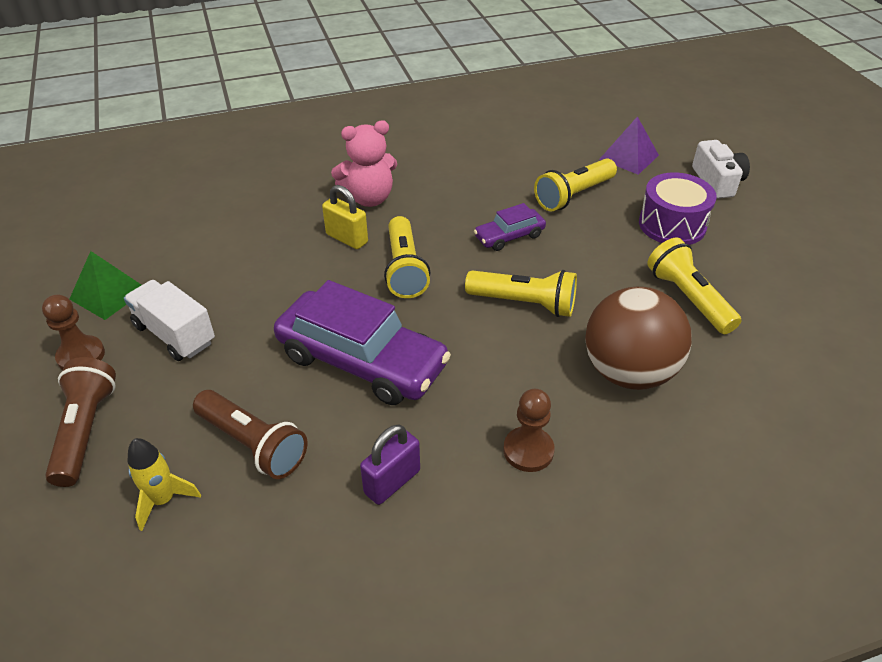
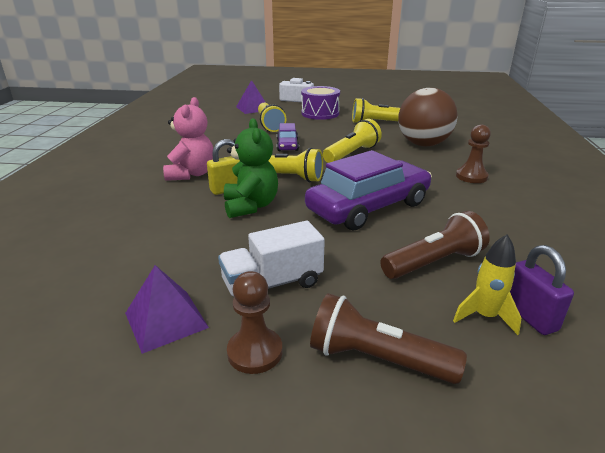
camera: 65 degrees left, 15 degrees down
green pyramid [69,251,141,320] -> purple pyramid [125,265,209,354]
purple padlock [360,425,420,505] -> purple padlock moved to [510,245,574,335]
none -> green teddy bear [224,118,278,218]

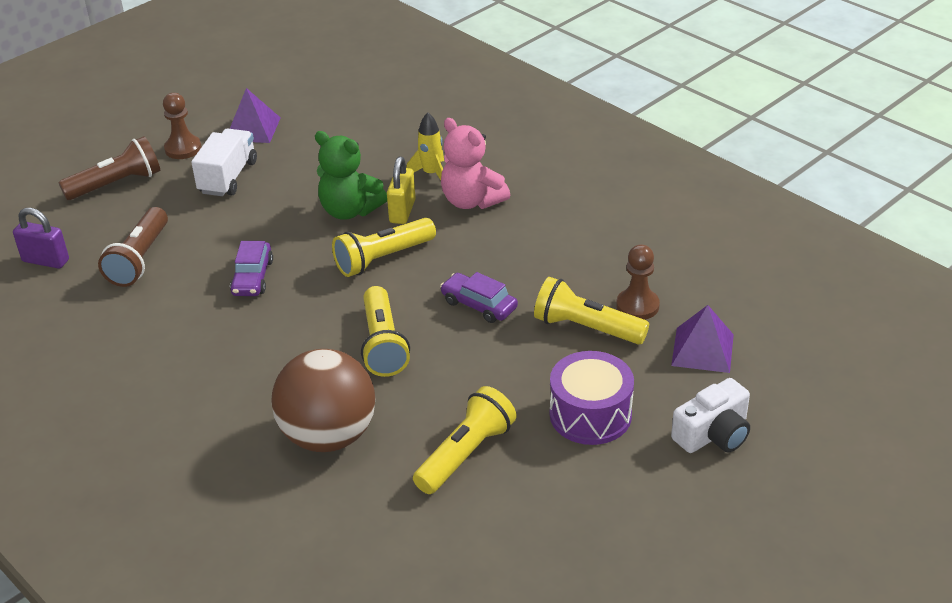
camera: 130 degrees right, 10 degrees up
purple car [305,150,432,230] -> purple car [230,241,273,296], size x0.49
yellow rocket [453,234,521,335] -> yellow rocket moved to [406,112,444,180]
brown pawn [456,124,491,183] -> brown pawn moved to [616,244,660,320]

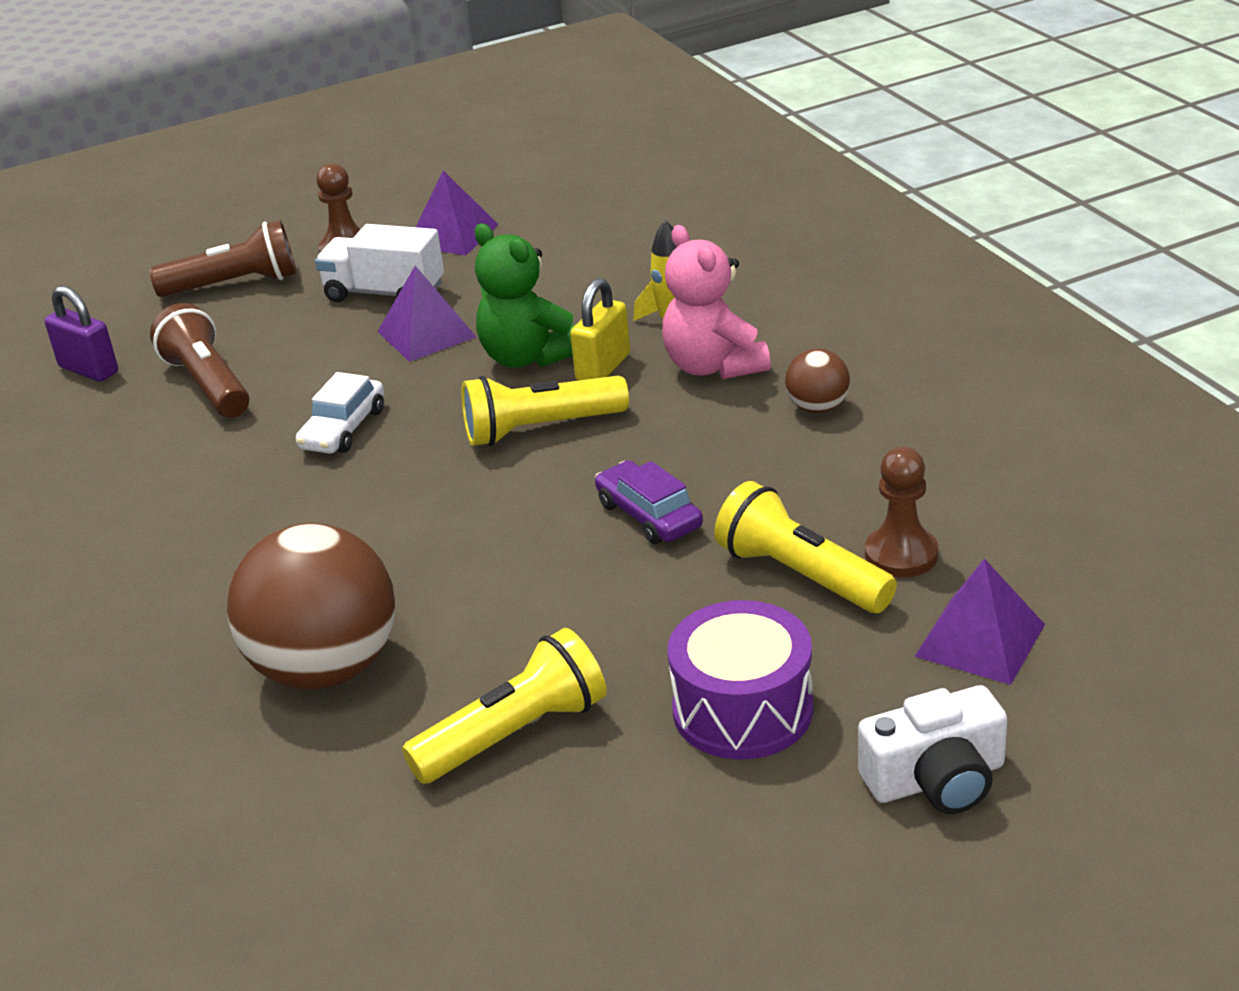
camera: 20 degrees right, 5 degrees down
brown flashlight [98,207,168,287] -> brown flashlight turned 120 degrees clockwise [150,303,249,418]
white truck [191,128,257,196] -> white truck turned 105 degrees counterclockwise [315,224,444,302]
purple car [230,241,273,296] -> white car [296,372,384,454]
yellow flashlight [361,286,410,377] -> none
none -> purple pyramid [377,266,476,362]
none -> brown ball [785,349,850,413]

